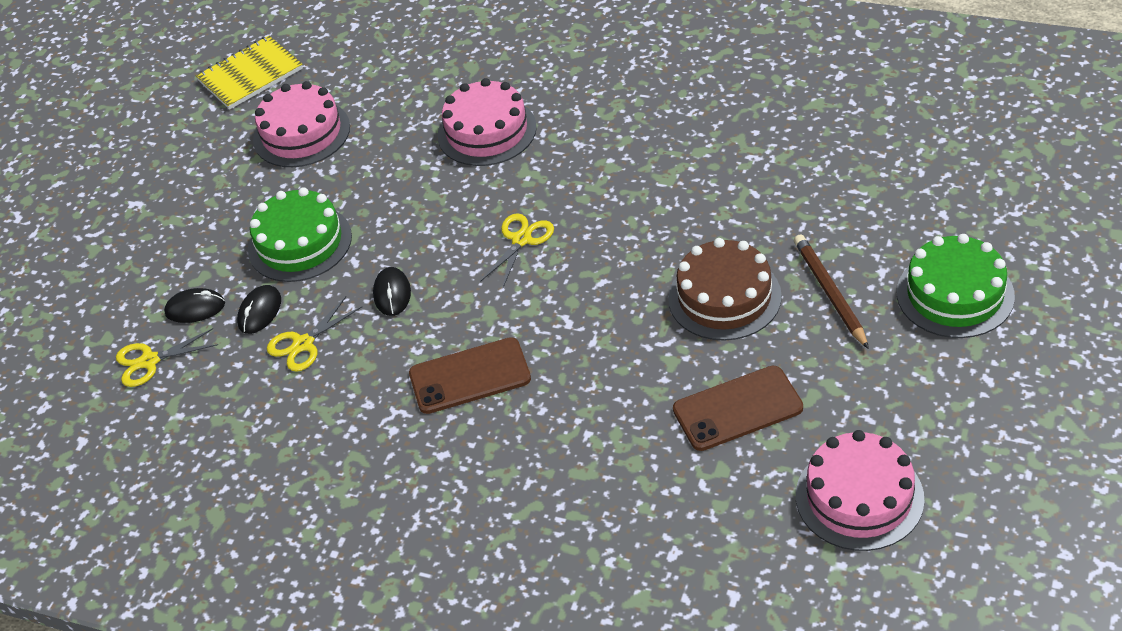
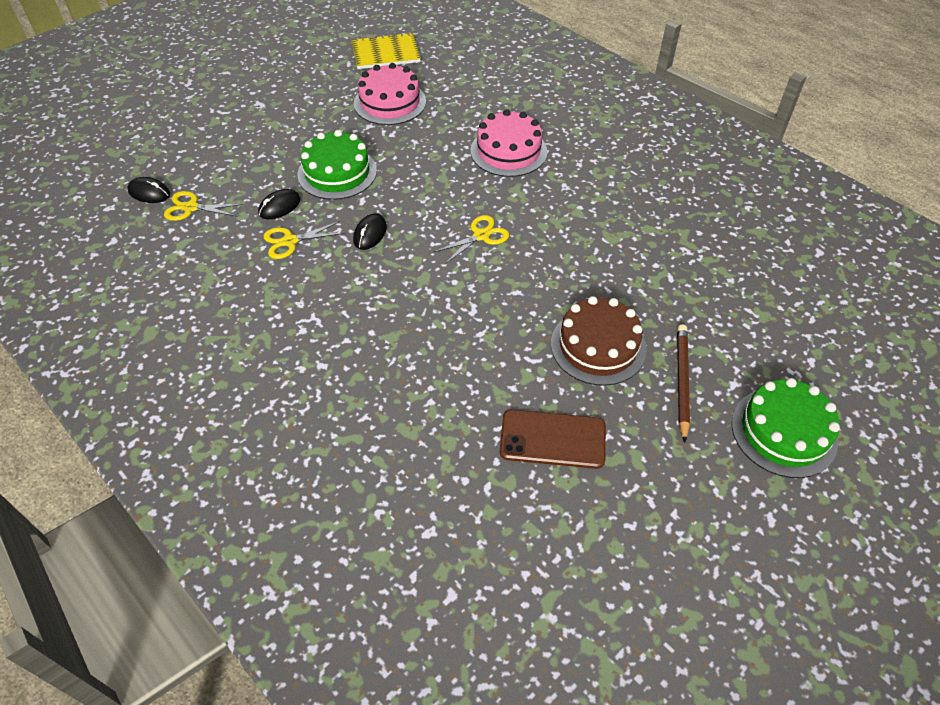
camera: 20 degrees right, 5 degrees up
black mouse [164,288,225,323] -> black mouse moved to [127,177,170,203]
brown phone [409,337,531,414] -> none
pink cake [796,430,925,551] -> none

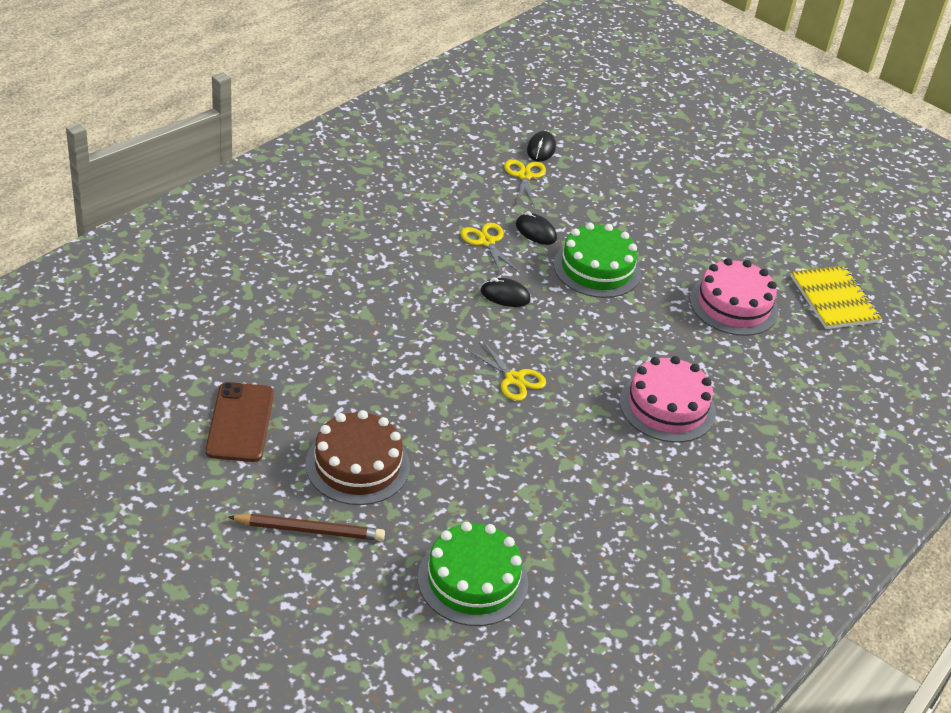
camera: 80 degrees right, 10 degrees down
green cake [732,378,840,478] -> green cake moved to [418,522,528,626]

